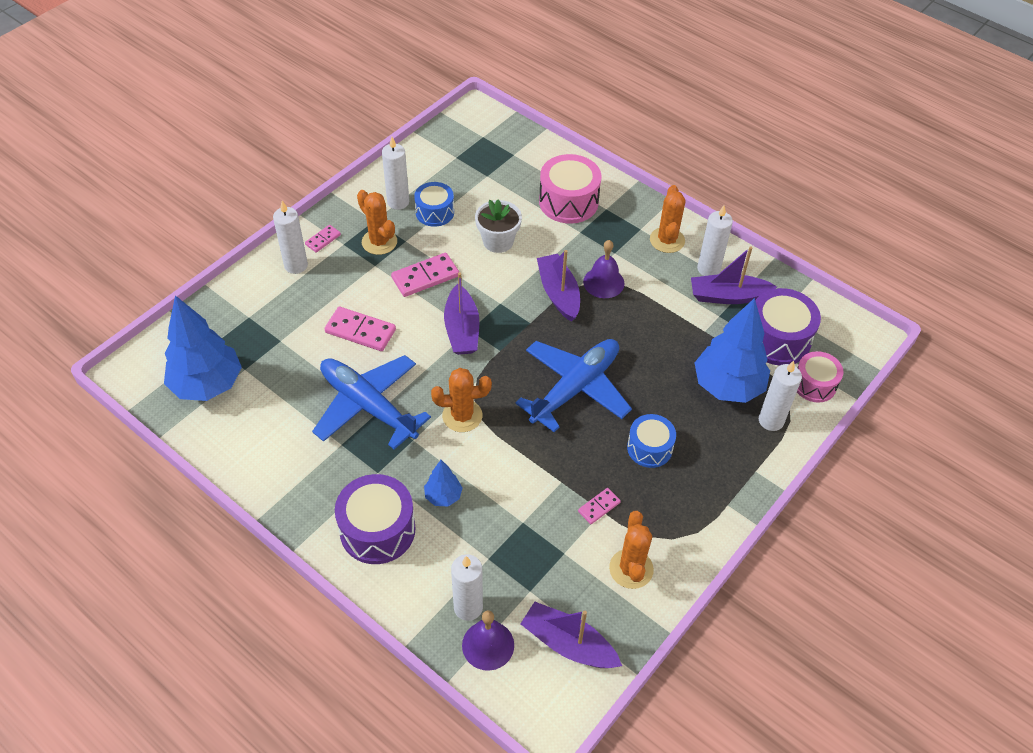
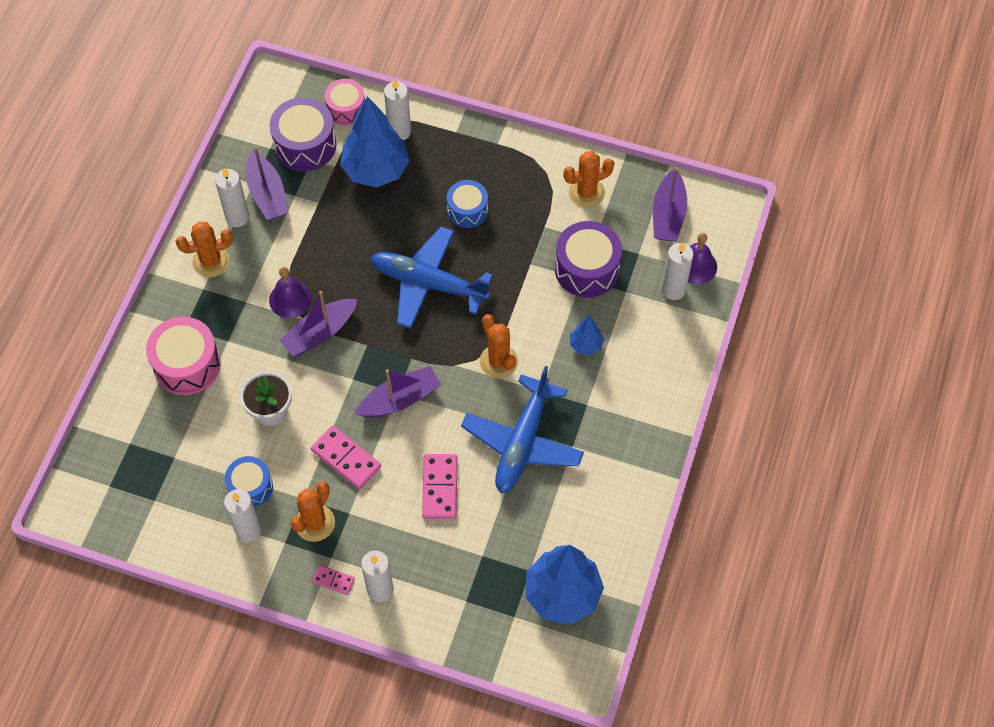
camera: 110 degrees left, 10 degrees up
purple drum [335,474,415,564] -> purple drum moved to [555,221,622,298]
pink domino [578,488,621,524] -> none

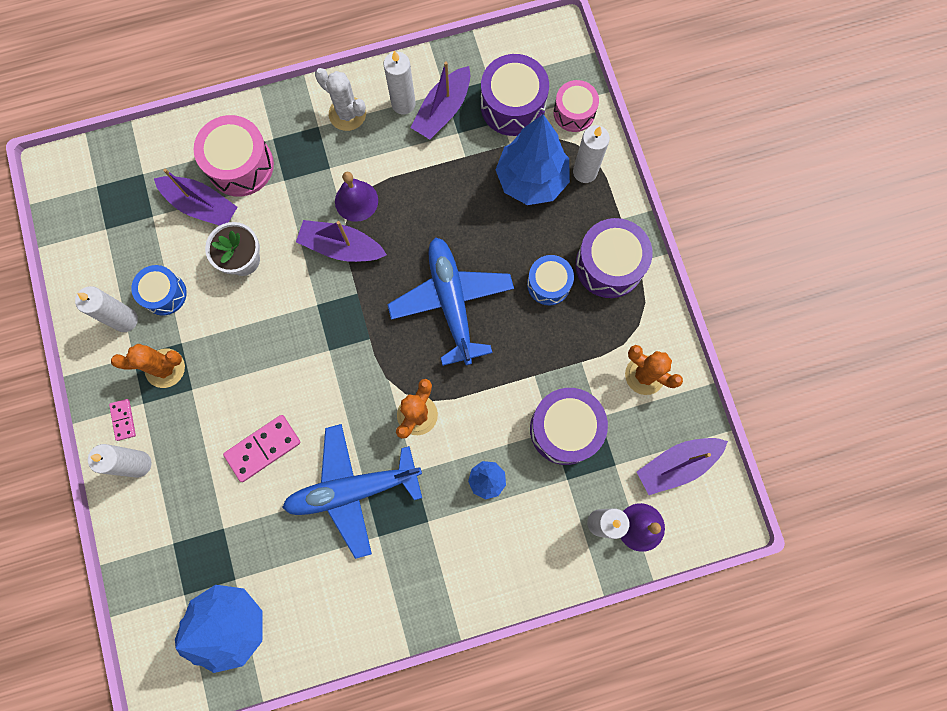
camera: 55 degrees right, 15 degrees up
orange cactus [176,222,233,277] -> white cactus [315,68,366,131]
pink domino [311,425,381,489] -> none
purple boat [355,366,441,417] -> purple boat moved to [154,168,238,226]
none -> purple drum [576,218,653,298]

